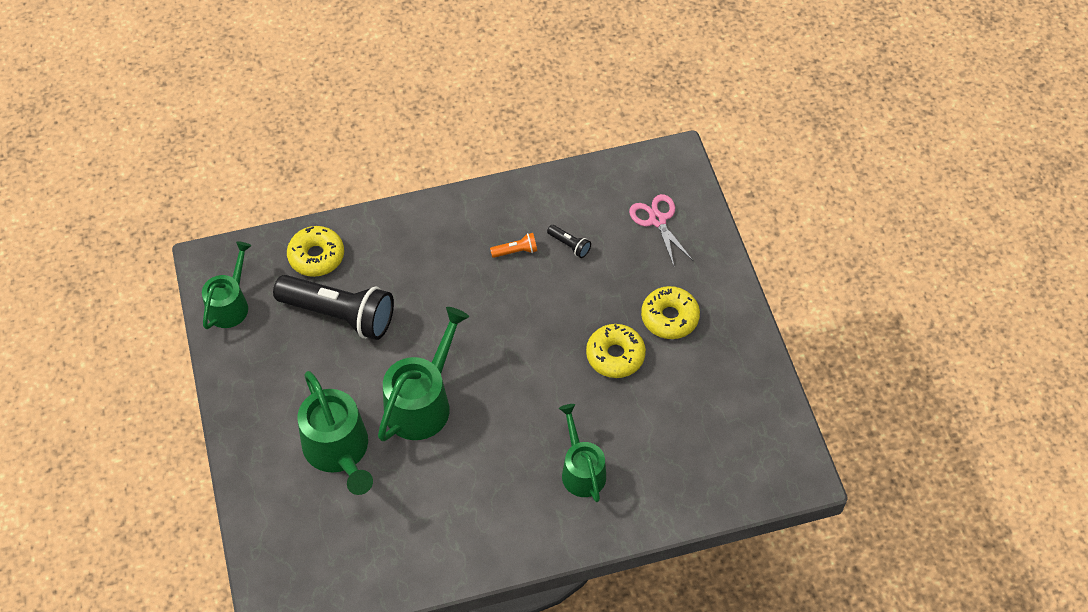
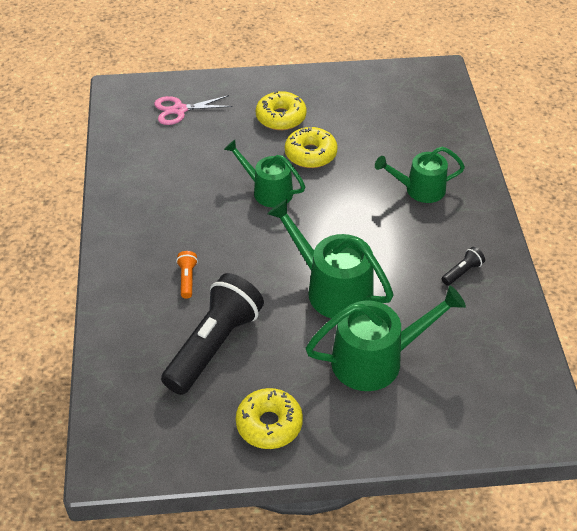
camera: 80 degrees left, 10 degrees down
green watering can [202,241,252,329] -> green watering can moved to [224,140,305,207]
yellow donut [287,226,344,277] -> yellow donut moved to [236,388,303,449]
orange flashlight [490,233,537,258] -> orange flashlight moved to [176,251,198,299]
black flashlight [547,225,591,258] -> black flashlight moved to [442,247,485,286]

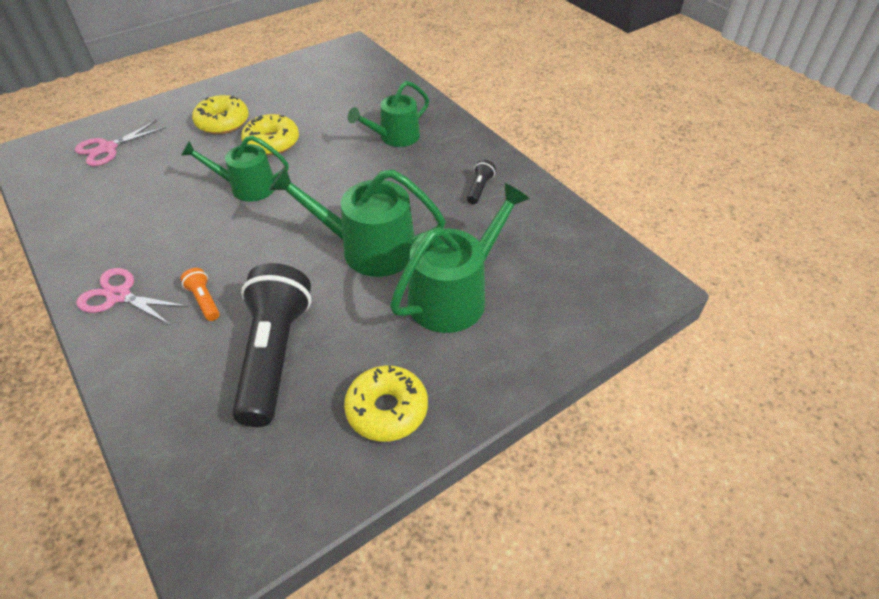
camera: 30 degrees left, 0 degrees up
none -> pink scissors [76,268,188,325]

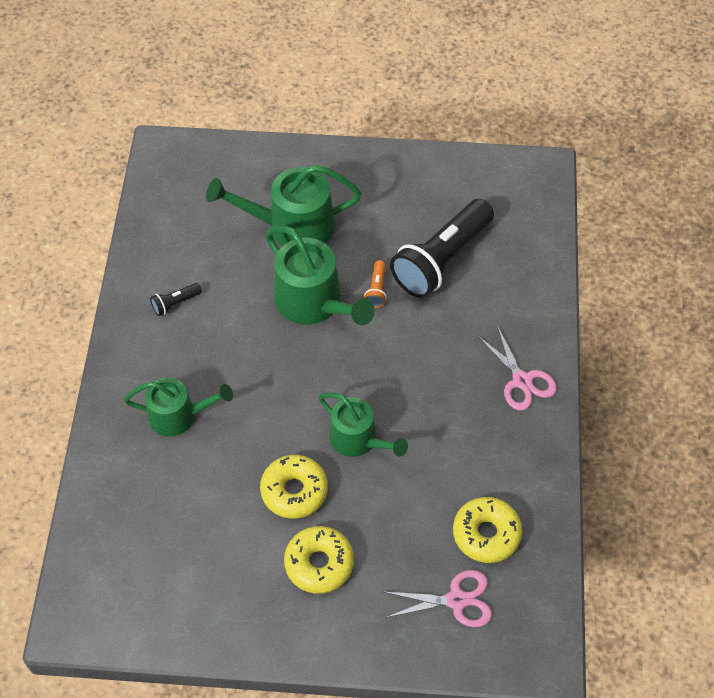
camera: 140 degrees left, 10 degrees up
orange flashlight [180,268,220,321] -> orange flashlight moved to [364,260,387,308]
yellow donut [344,366,428,442] -> yellow donut moved to [453,497,522,563]

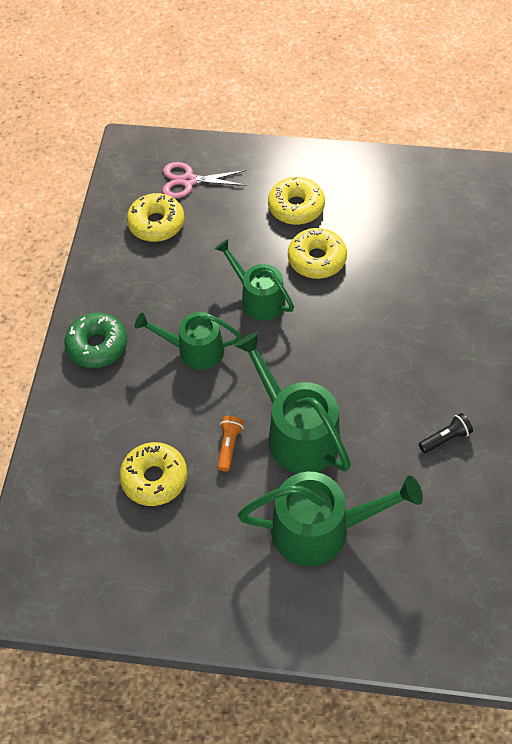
camera: 175 degrees left, 0 degrees up
green watering can [124,377,233,437] -> green watering can moved to [135,312,242,370]
black flashlight [390,199,494,298] -> yellow donut [119,442,187,506]
pink scissors [477,325,557,410] -> green donut [64,313,127,368]

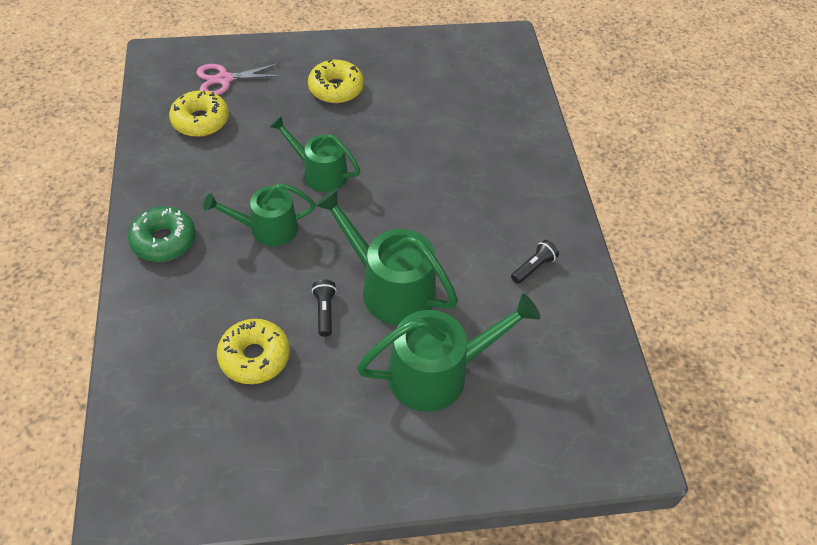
camera: 20 degrees left, 5 degrees down
orange flashlight [217,416,244,471] -> black flashlight [312,280,337,337]
yellow donut [288,228,347,279] -> none

